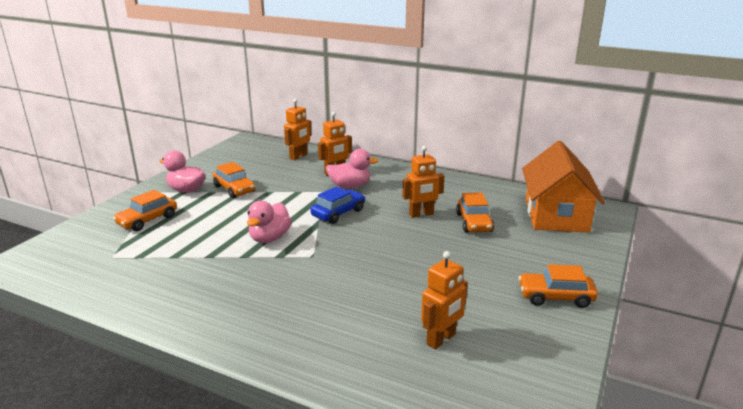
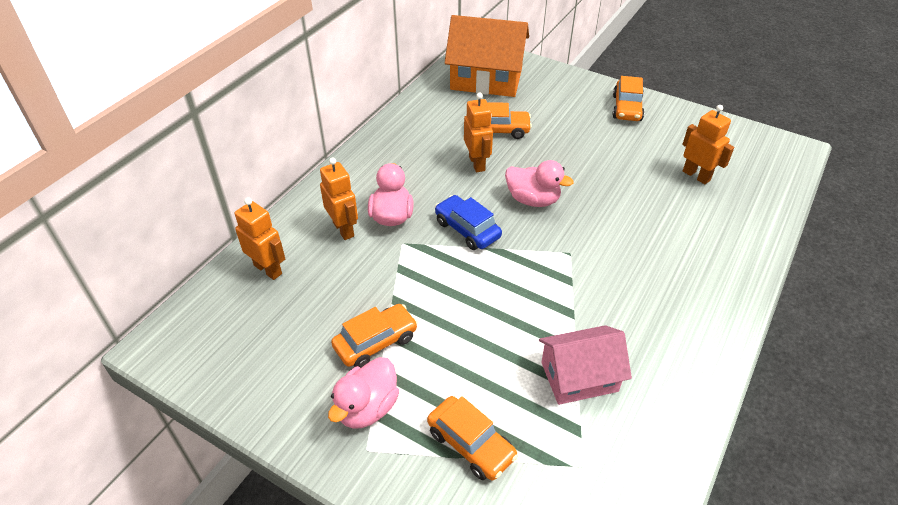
camera: 85 degrees left, 20 degrees up
pink duck [247,200,292,243] -> pink duck moved to [505,160,573,207]
none -> pink house [539,325,632,405]

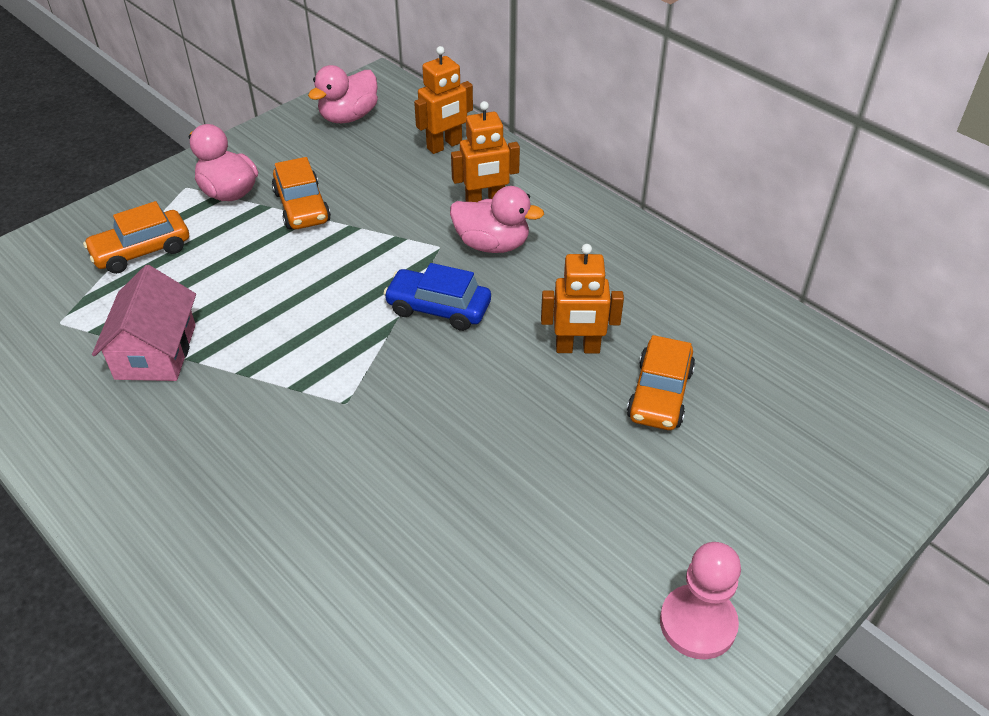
camera: 105 degrees right, 0 degrees up
blue car [435,195,502,250] -> blue car turned 135 degrees counterclockwise [383,263,491,331]
orange house [445,15,529,97] -> none
pink duck [505,160,573,207] -> pink duck moved to [308,65,378,123]
orange car [613,76,644,121] -> pink pawn [660,542,741,659]
orange robot [682,105,734,184] -> none

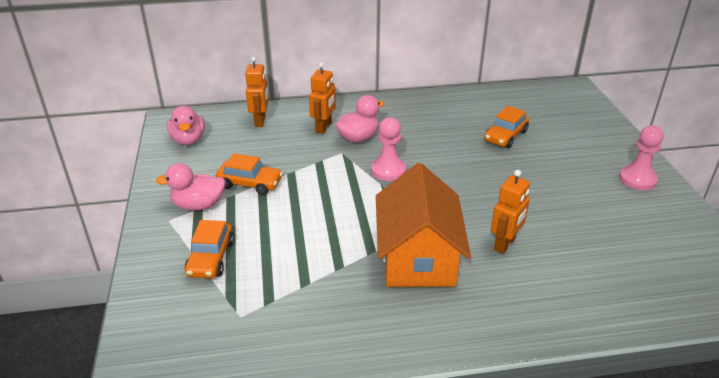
camera: 55 degrees left, 10 degrees down
pink house [92,265,196,381] -> none
blue car [383,263,491,331] -> pink pawn [371,117,406,181]
orange robot [541,244,624,354] -> orange robot moved to [491,170,530,254]
orange car [627,335,695,430] -> orange car turned 75 degrees clockwise [484,106,529,148]
none -> orange house [376,163,471,287]

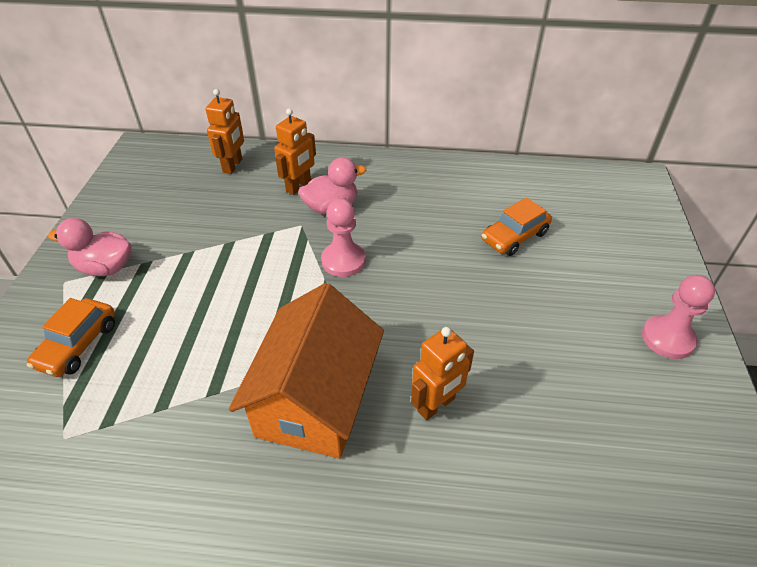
camera: 15 degrees right, 10 degrees up
pink duck [167,106,205,145] -> none
orange car [216,153,283,195] -> none

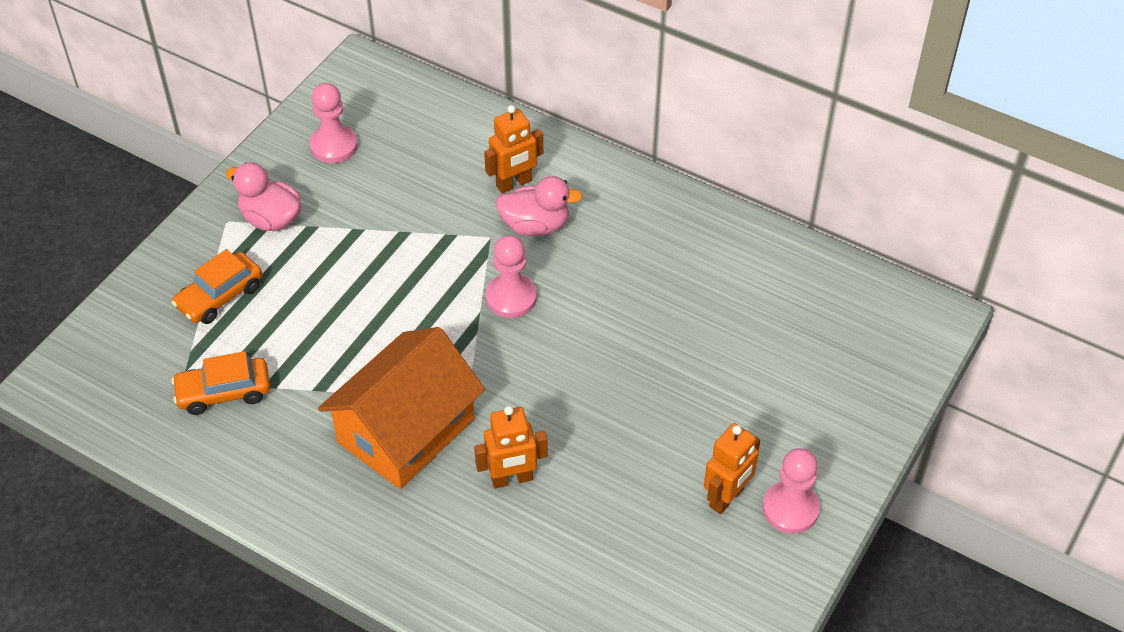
camera: 25 degrees right, 5 degrees up
orange robot [205,89,244,174] -> orange robot moved to [704,423,760,514]
orange car [482,197,552,256] -> orange car moved to [171,351,270,415]
none -> pink pawn [309,83,358,163]

